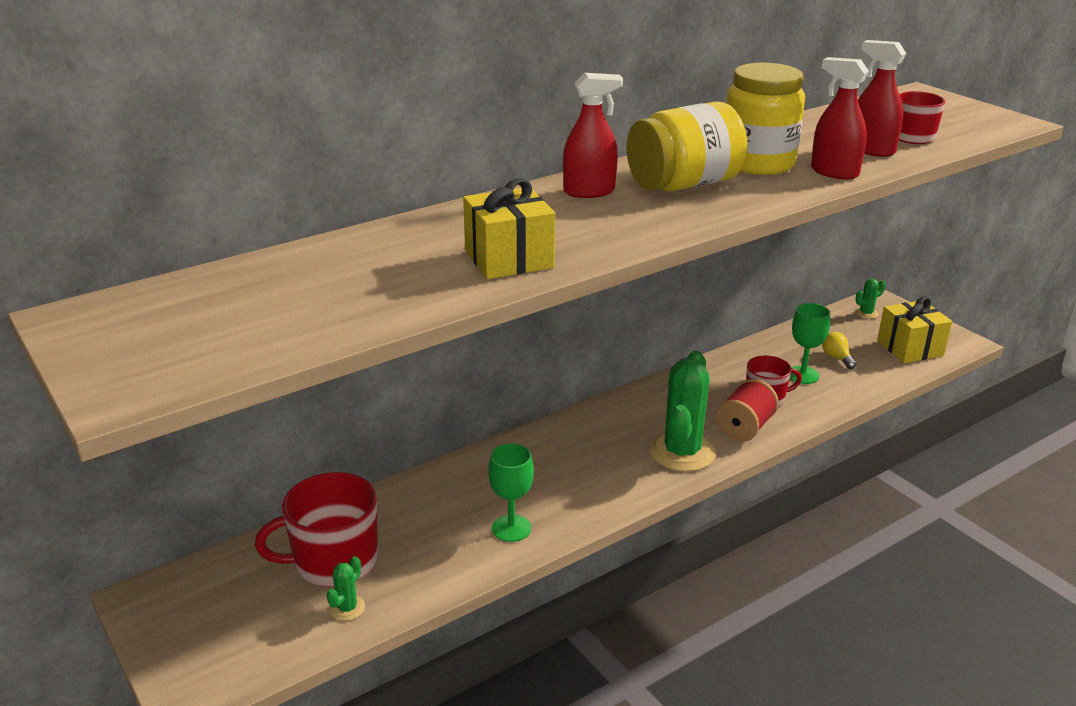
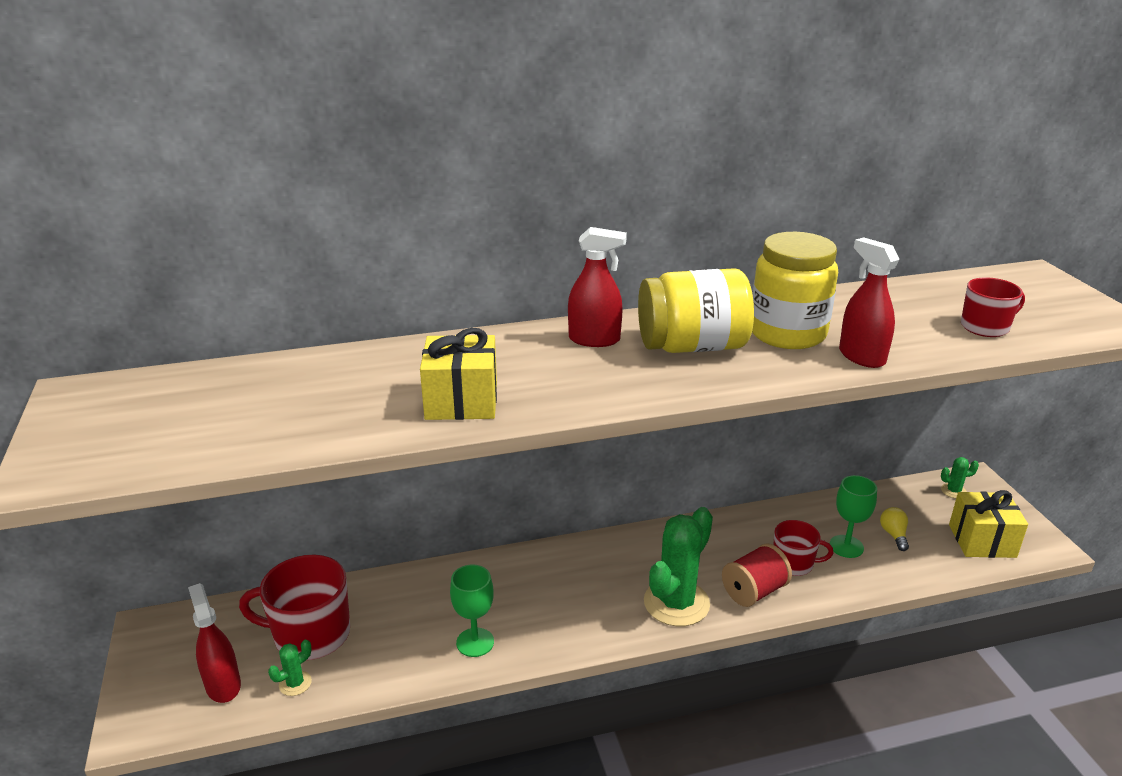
camera: 20 degrees right, 0 degrees up
red spray bottle [858,40,906,157] -> red spray bottle moved to [188,583,241,703]

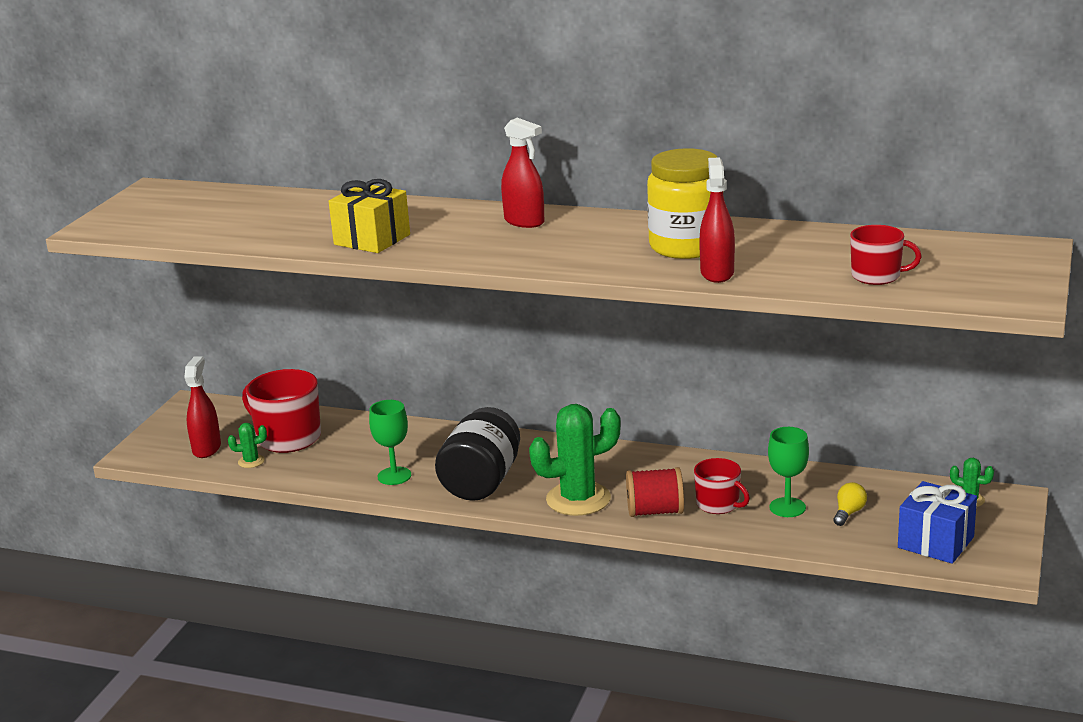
camera: 35 degrees right, 5 degrees down
yellow jar [638,268,754,353] -> none
yellow gift [949,490,1028,558] -> blue gift [898,481,977,564]
none -> black jar [435,407,520,501]

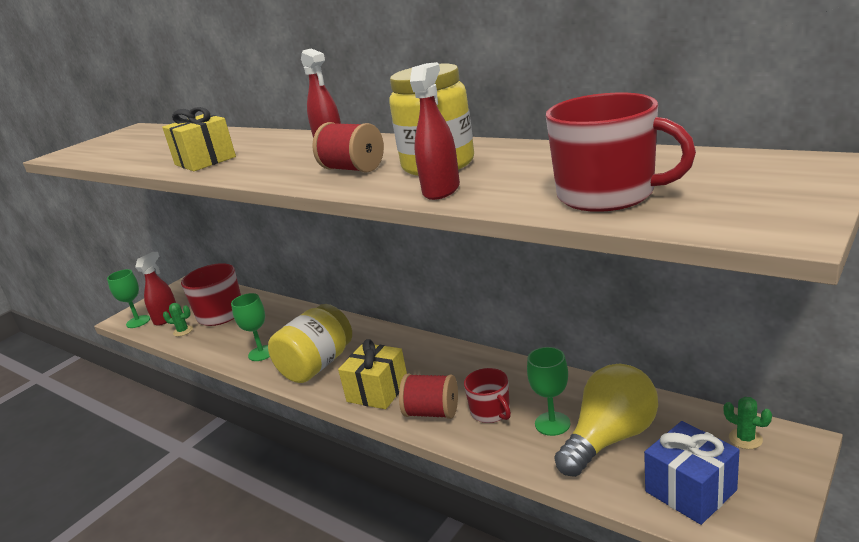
camera: 20 degrees right, 0 degrees up
black jar [435,407,520,501] -> yellow jar [268,304,352,383]
green cactus [529,404,621,516] -> yellow gift [338,339,407,409]
yellow light bulb [833,482,867,526] -> yellow light bulb [554,363,658,477], size x2.43
red mug [850,225,922,285] -> red mug [546,93,696,212], size x1.68
none -> green goblet [107,269,150,328]
none -> red spool [312,122,384,172]

